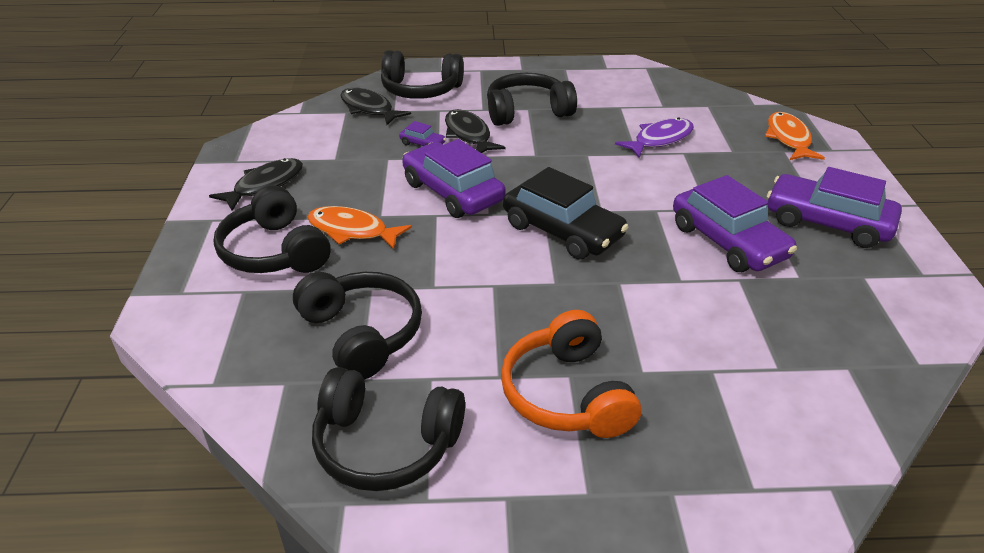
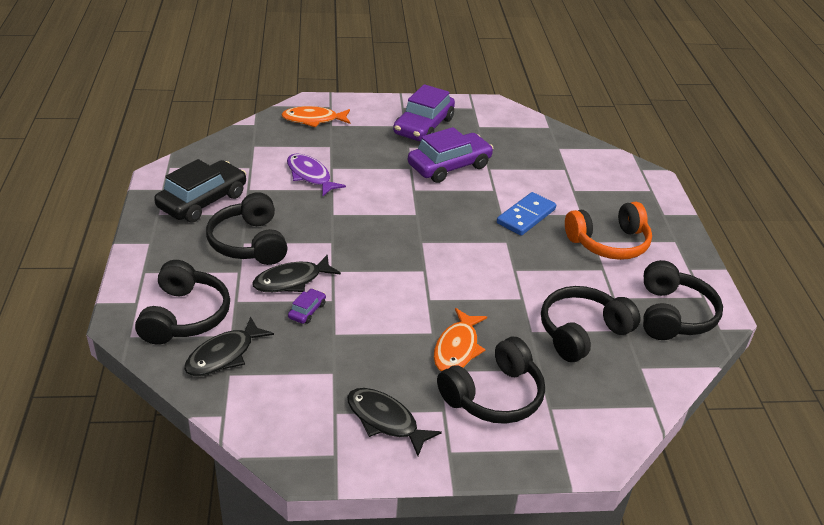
camera: 95 degrees left, 0 degrees up
purple car [402,139,506,218] -> none
black car [503,167,628,260] -> black car moved to [154,159,246,223]
none -> blue domino [497,192,556,236]

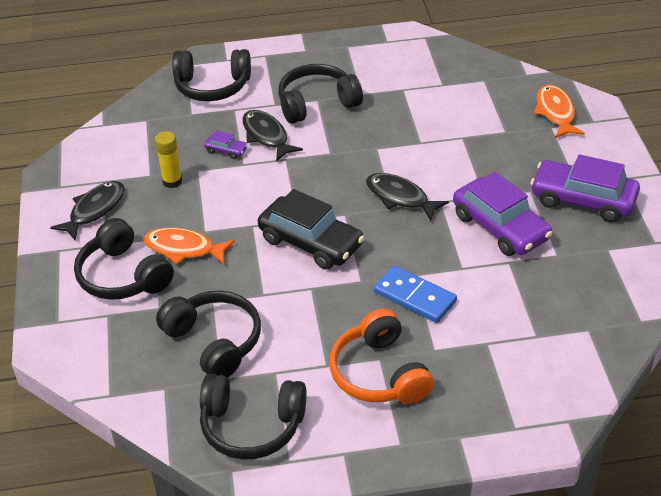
camera: 90 degrees right, 5 degrees up
black car [154,159,246,223] -> black car moved to [258,189,364,270]
black fish [184,316,274,376] -> black fish moved to [366,173,449,221]
purple fish [287,153,346,196] -> none
none -> yellow glue stick [155,131,182,188]

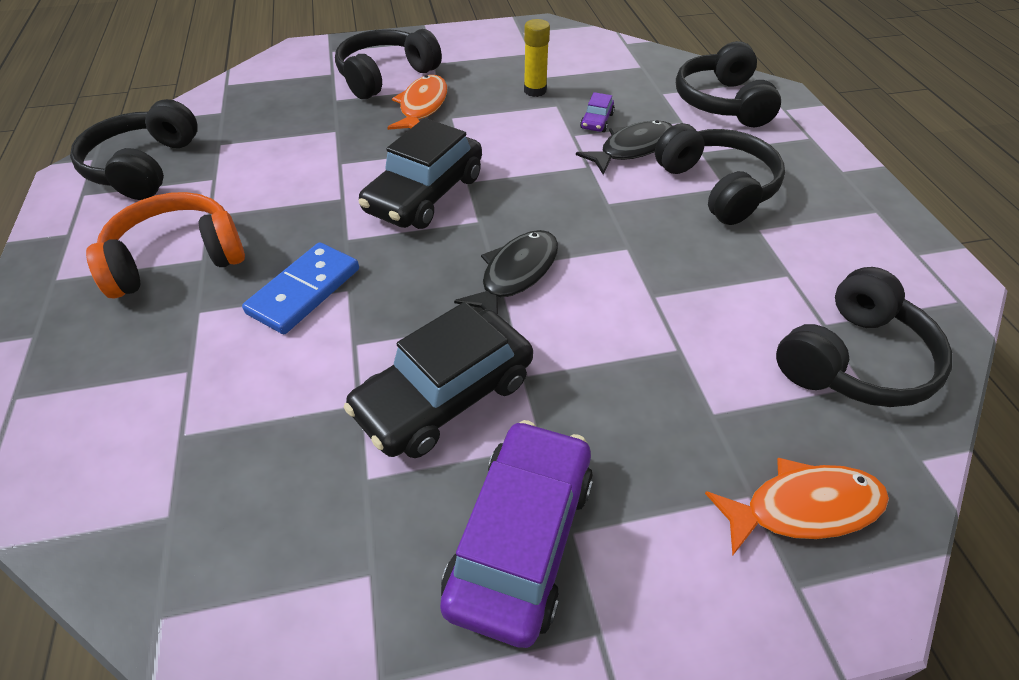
camera: 85 degrees right, 5 degrees up
black fish [50,181,125,240] -> none
black headphones [156,291,261,378] -> black headphones moved to [776,267,953,407]
purple car [453,172,552,256] -> black car [344,302,533,458]

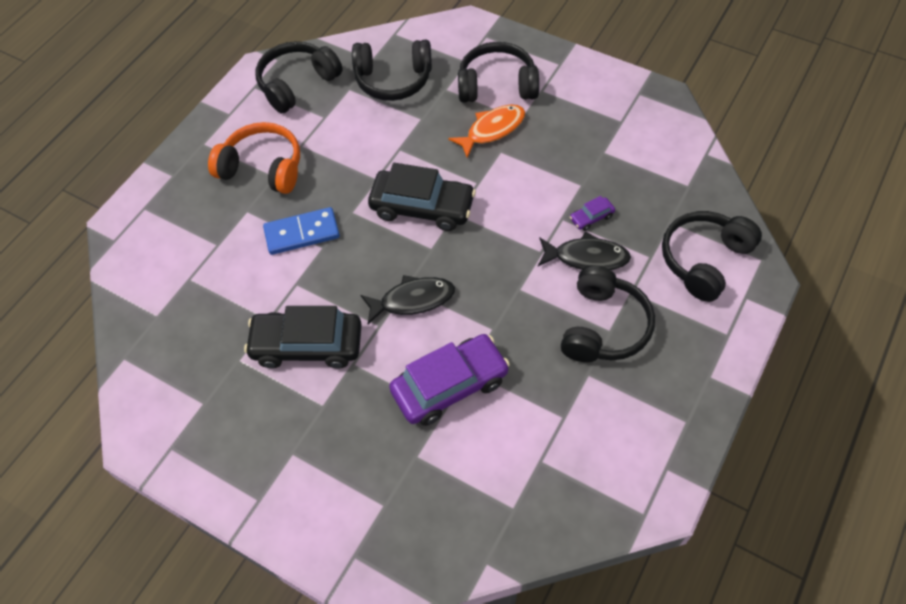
camera: 45 degrees right, 10 degrees up
black car [359,118,482,229] -> black car turned 150 degrees counterclockwise [368,163,476,231]
purple car [440,420,593,648] -> purple car moved to [389,334,510,426]
yellow glue stick [524,19,550,97] -> none
orange fish [705,458,889,556] -> none
black headphones [776,267,953,407] -> black headphones moved to [352,40,432,101]

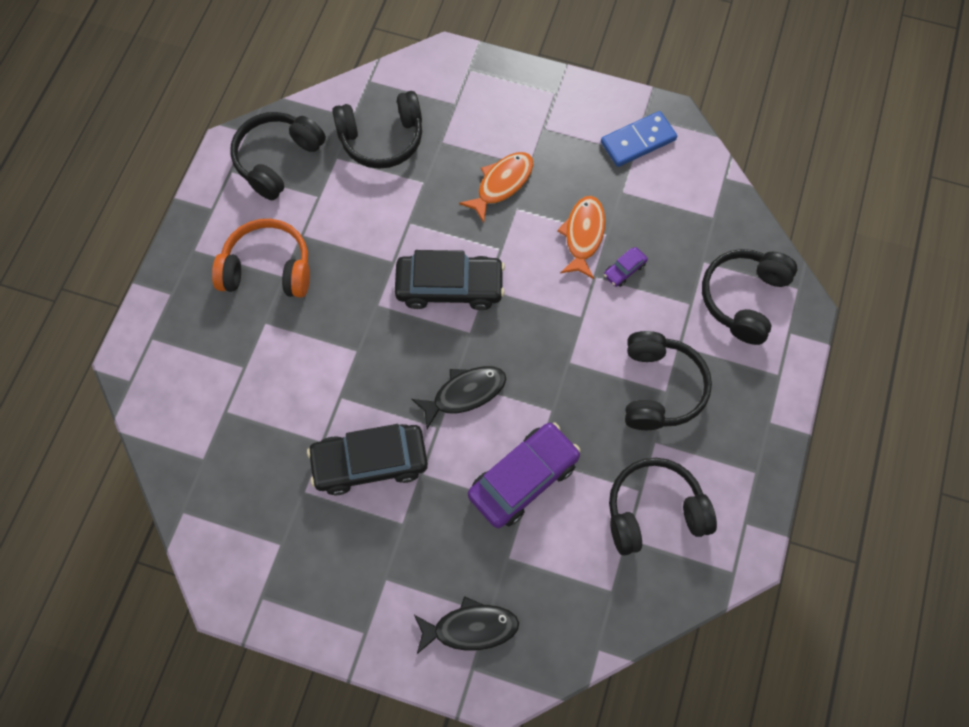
camera: 15 degrees left, 10 degrees up
blue domino [263,207,340,255] -> blue domino moved to [601,111,677,167]
black headphones [458,42,539,103] -> black headphones moved to [609,458,717,556]
black fish [538,232,631,270] -> black fish moved to [414,596,519,654]
none -> orange fish [557,196,605,279]

